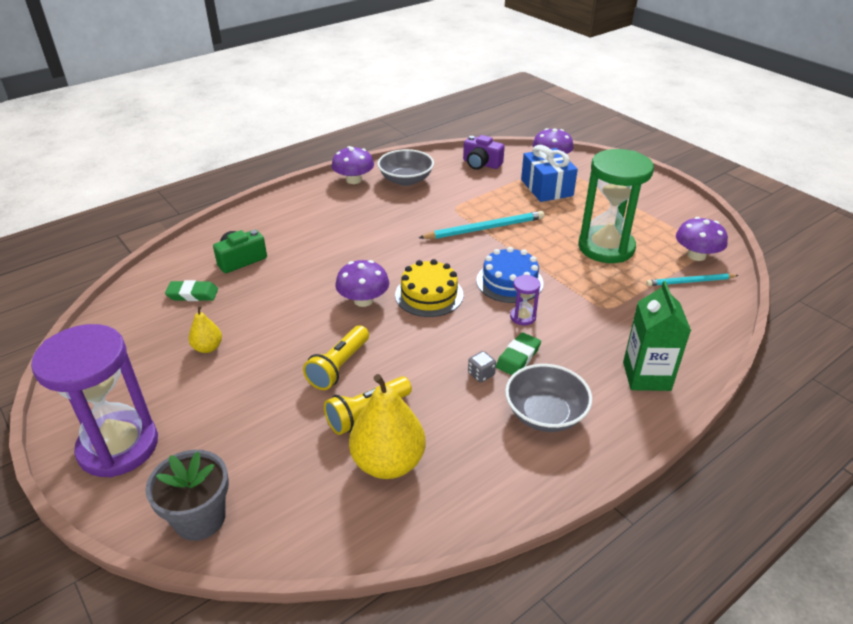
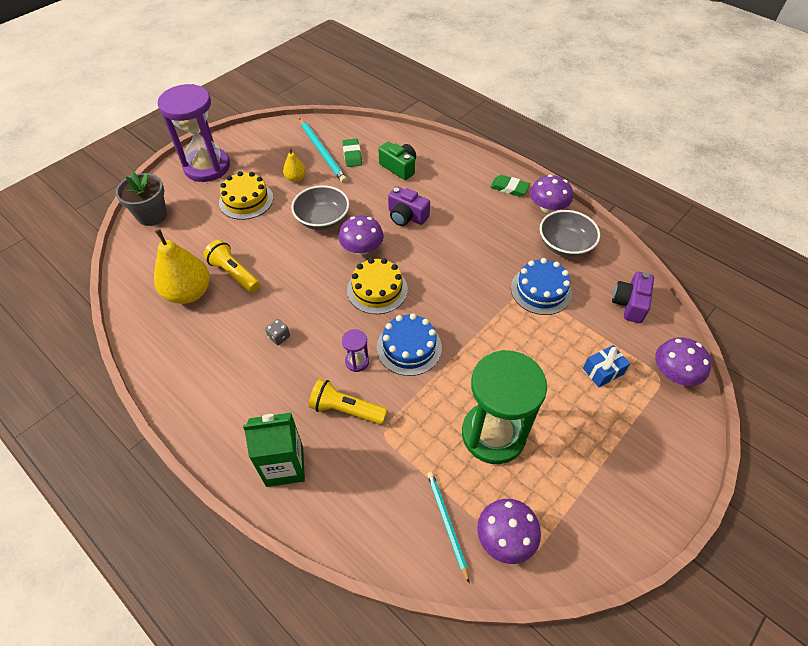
camera: 80 degrees right, 15 degrees up
yellow flashlight [303,325,369,390] -> yellow flashlight moved to [309,379,388,425]
turquoise pencil [419,211,544,239] -> turquoise pencil moved to [299,118,347,183]
green eraser [496,332,541,375] -> green eraser moved to [490,175,530,196]
grey bowl [505,364,592,432] -> grey bowl moved to [291,185,349,230]
blue gift [521,145,578,202] -> blue gift [583,345,630,387], size x0.58
none -> yellow cake [219,171,273,220]
none -> purple camera [388,186,430,226]
none -> blue cake [511,258,572,315]

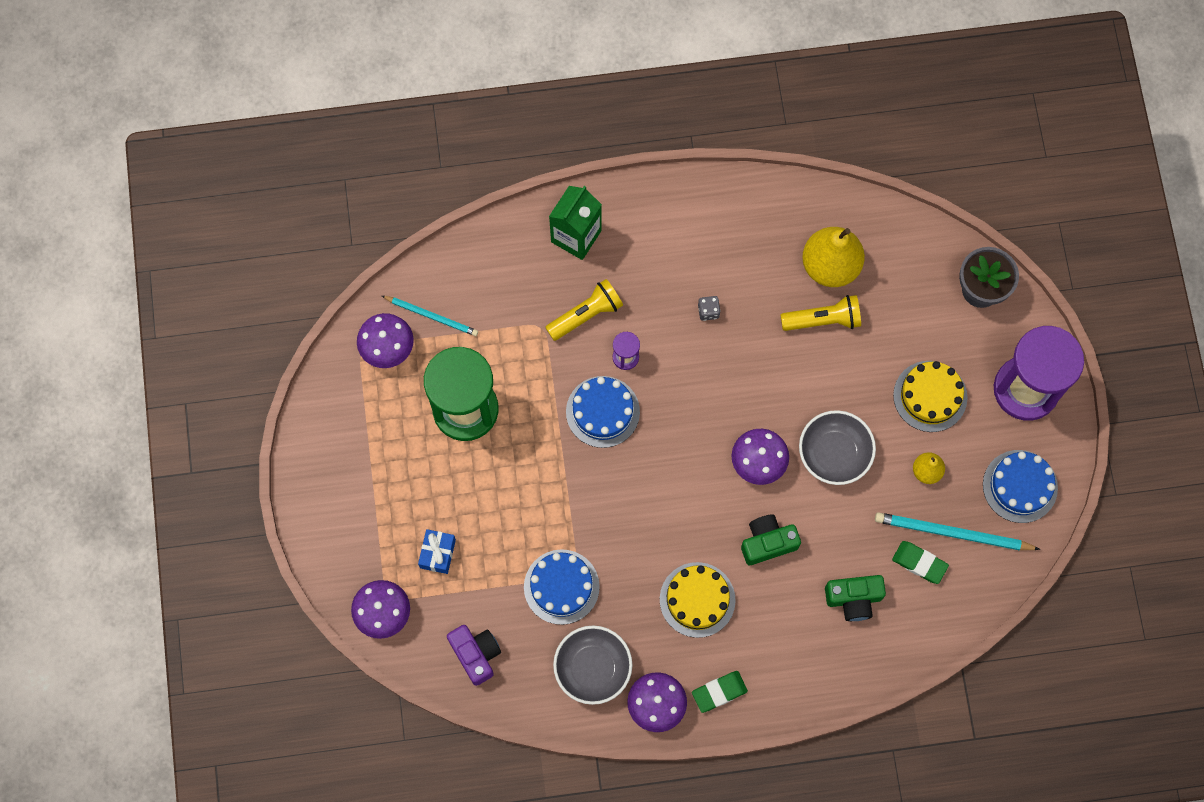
camera: 130 degrees right, 20 degrees up
yellow cake [347,258,408,314] -> yellow cake moved to [660,562,736,638]
purple camera [388,186,430,226] -> green camera [741,514,801,565]
none -> blue cake [983,450,1058,523]

